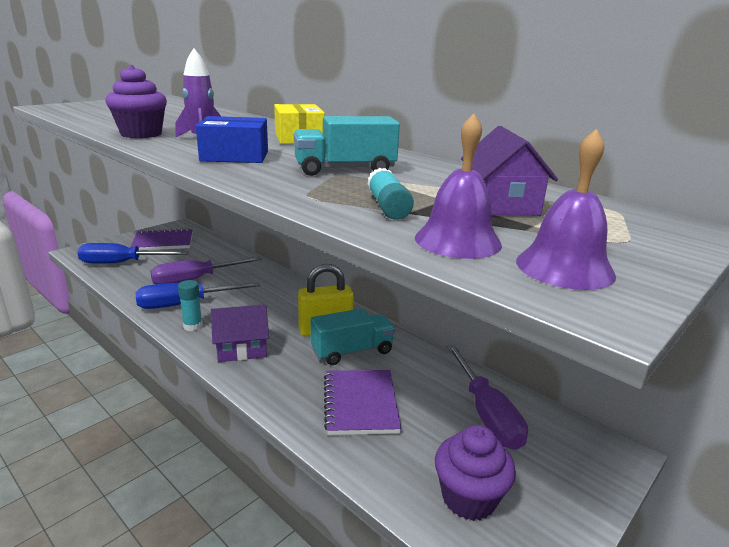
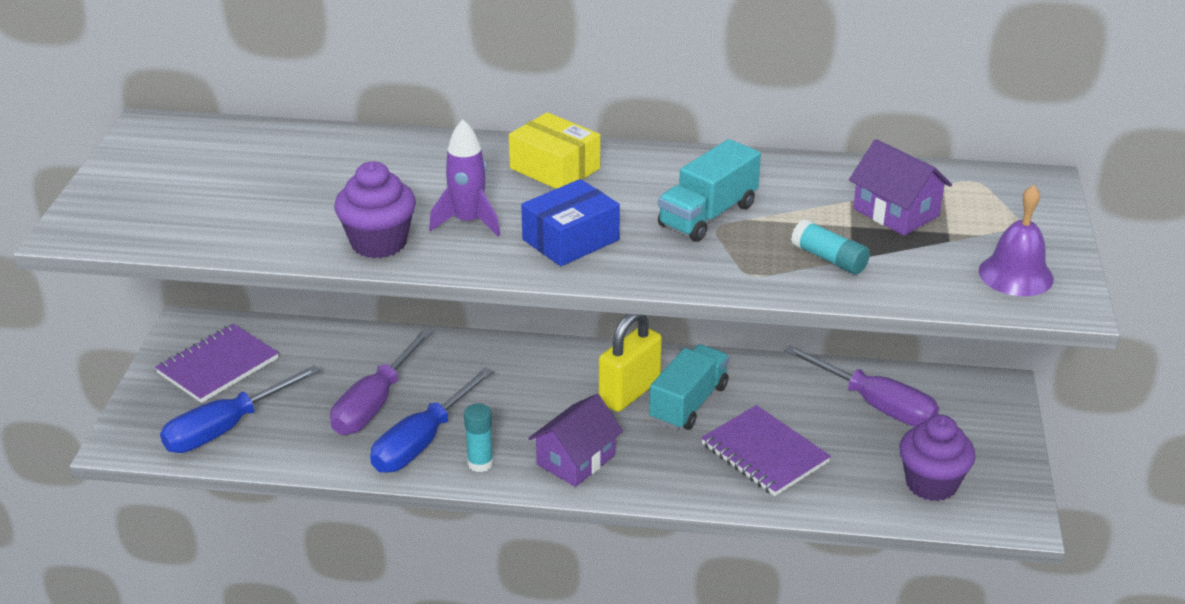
camera: 35 degrees left, 10 degrees up
purple bell [415,113,502,259] -> none

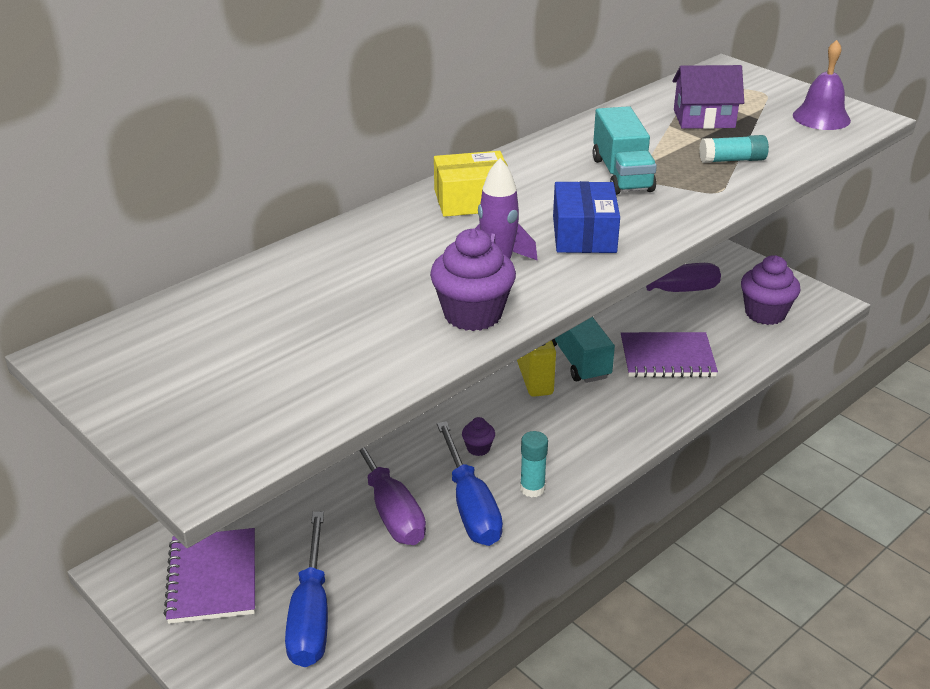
camera: 50 degrees left, 0 degrees up
purple house [528,394,623,487] -> none
none -> purple cupcake [462,417,495,456]

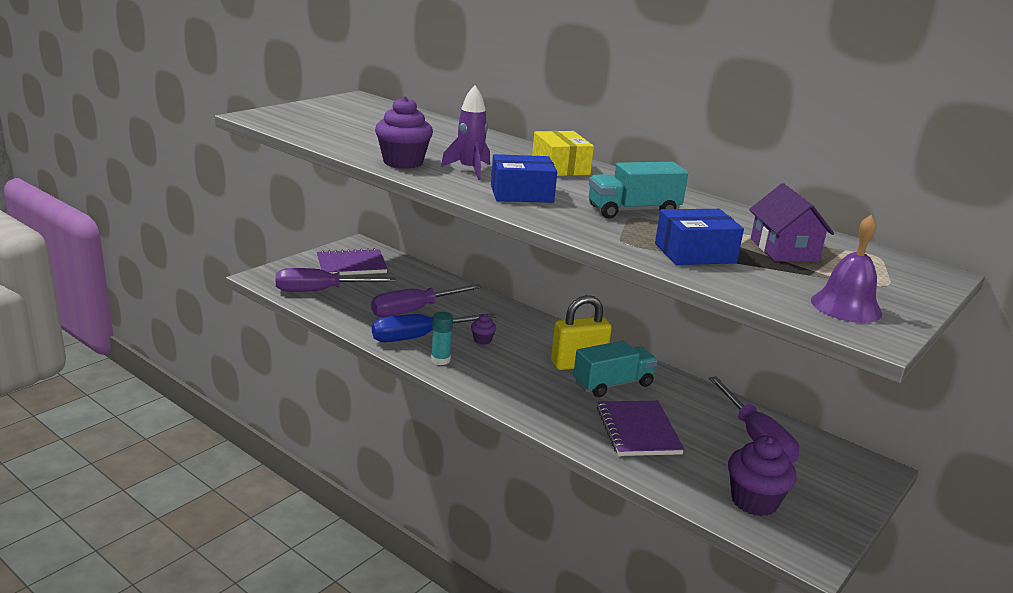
camera: 80 degrees right, 10 degrees down
blue screwdriver [285,512,328,667] -> purple screwdriver [276,268,396,292]
turquoise glue stick [699,135,769,163] -> blue box [655,209,744,265]

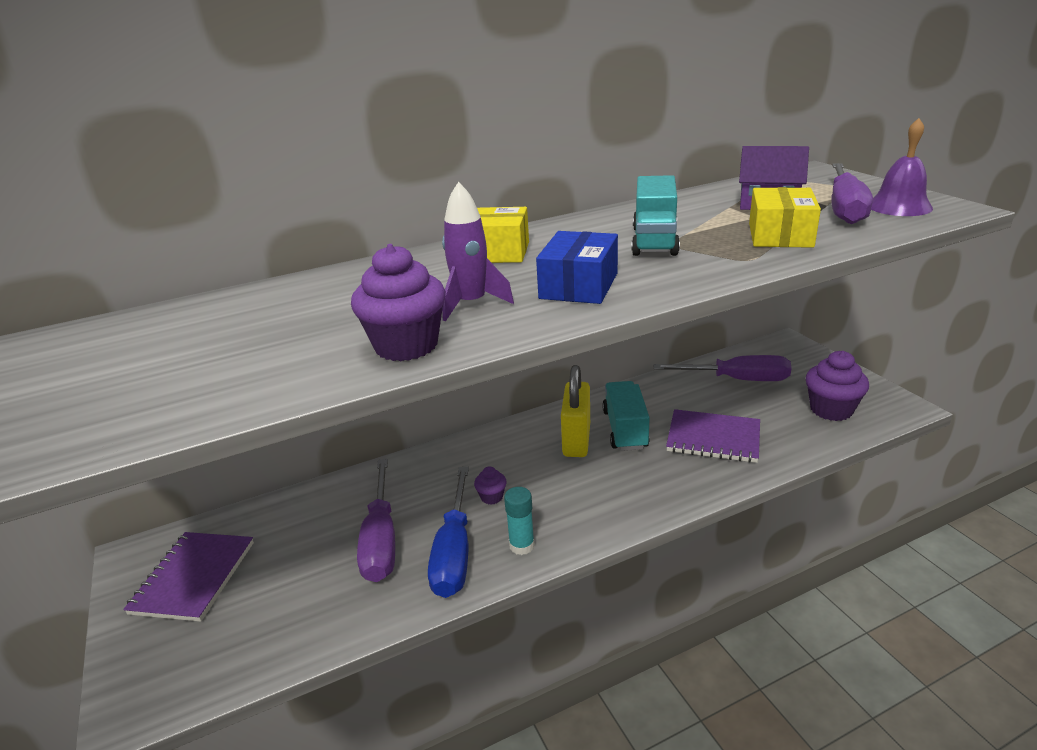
camera: 60 degrees left, 5 degrees up
purple screwdriver [276,268,396,292] -> purple screwdriver moved to [831,163,873,224]
blue box [655,209,744,265] -> yellow box [749,187,821,248]

